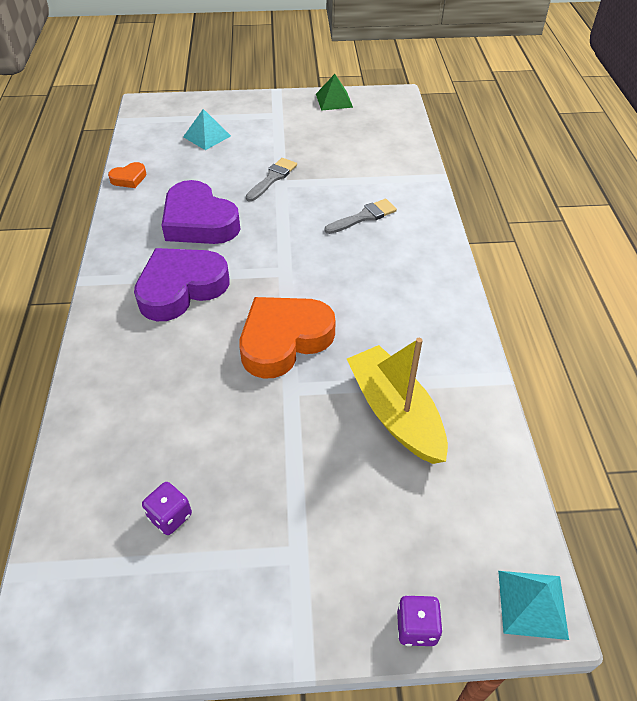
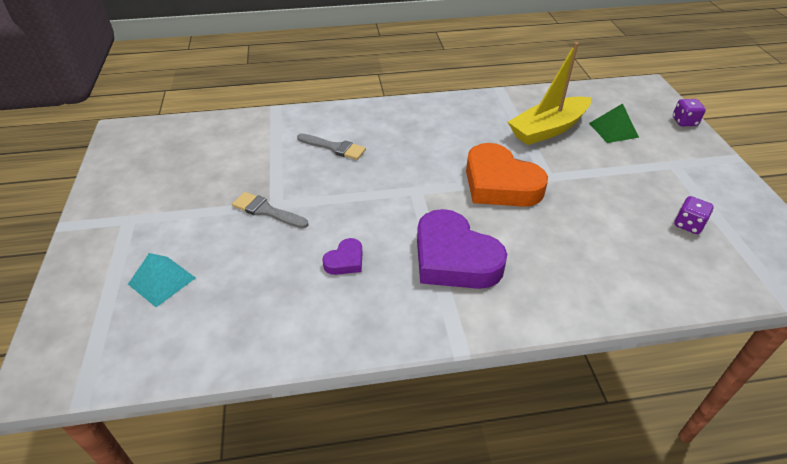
camera: 95 degrees left, 5 degrees down
orange heart [108,162,147,188] -> none
purple heart [162,180,240,244] -> purple heart [322,238,363,275], size x0.45
green pyramid [316,74,353,111] -> green pyramid moved to [589,103,639,143]
grey brush [324,199,397,234] -> grey brush turned 150 degrees clockwise [297,133,366,160]
turquoise pyramid [498,571,569,640] -> none

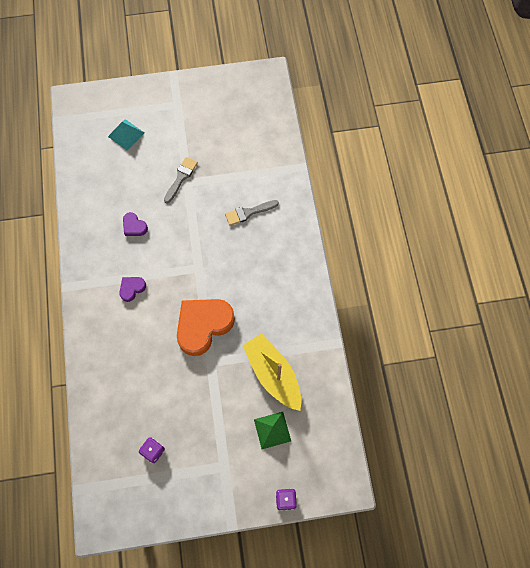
camera: 90 degrees right, 25 degrees up
grey brush [297,133,366,160] -> grey brush turned 45 degrees clockwise [225,200,279,226]
purple heart [417,209,507,289] -> purple heart [119,277,146,302], size x0.45

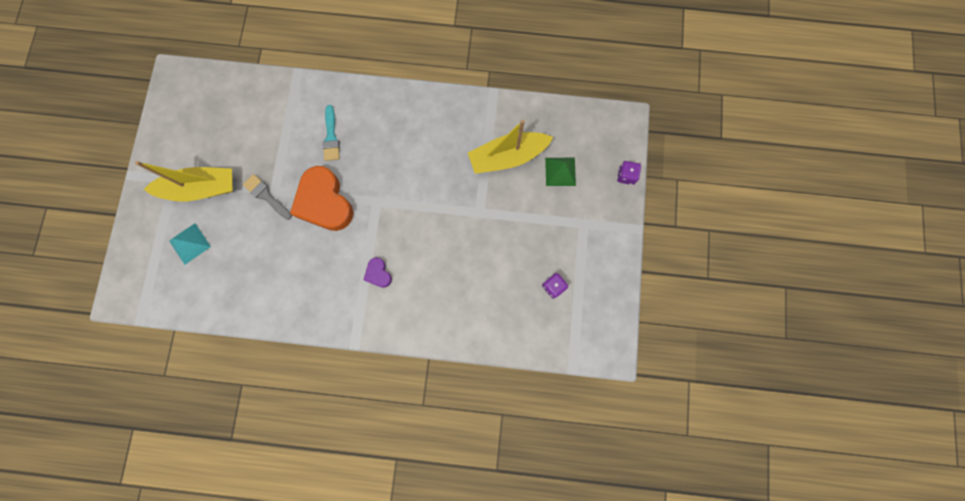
camera: 75 degrees left, 10 degrees up
purple heart [123,212,148,236] -> none
orange heart [177,299,235,356] -> orange heart moved to [290,166,354,231]
grey brush [225,200,279,226] -> turquoise brush [322,105,340,161]
none -> yellow boat [135,161,232,201]

